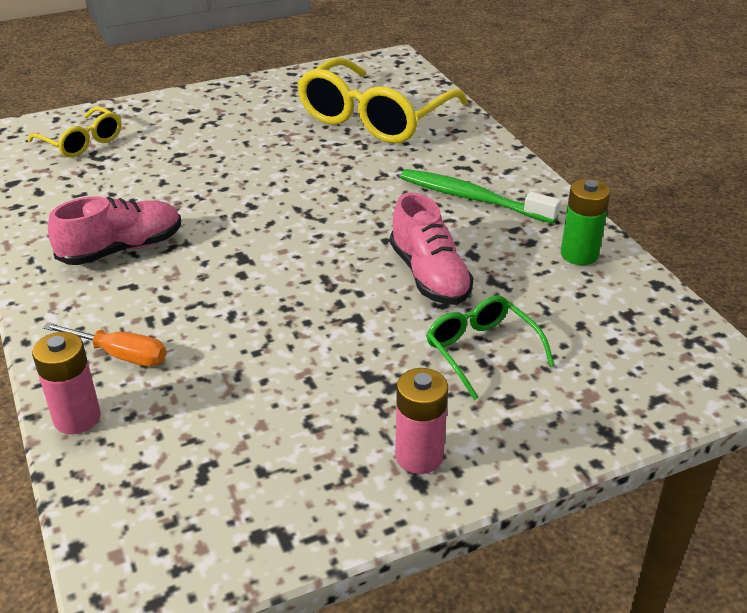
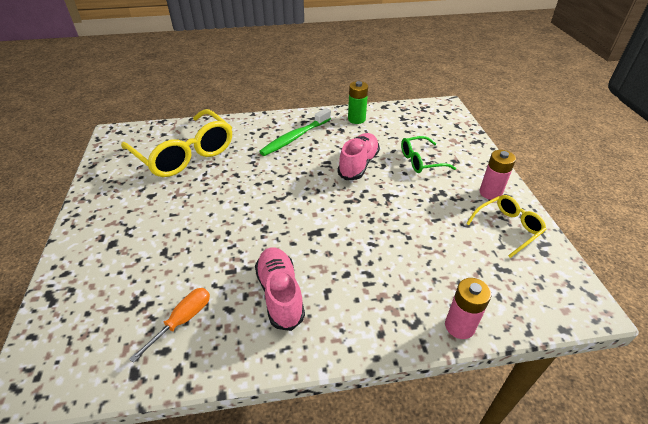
camera: 75 degrees left, 5 degrees up
yellow glasses [28,106,121,157] -> yellow glasses moved to [466,195,546,258]
orange screwdriver [43,322,166,366] -> orange screwdriver moved to [130,288,210,363]
pink shoe [390,192,474,305] -> pink shoe turned 60 degrees counterclockwise [337,133,380,180]

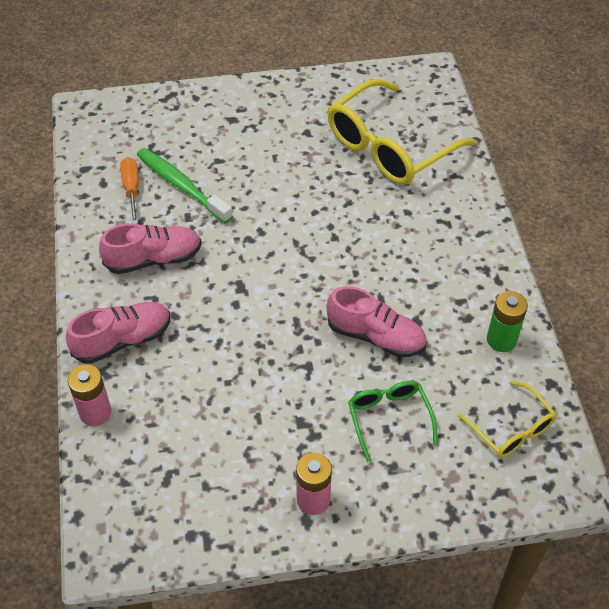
camera: 90 degrees right, 10 degrees up
orange screwdriver [130,288,210,363] -> orange screwdriver turned 135 degrees counterclockwise [120,157,139,224]
green toothbrush [259,108,331,156] -> green toothbrush moved to [137,148,233,223]
yellow glasses [466,195,546,258] -> yellow glasses moved to [457,381,557,458]
none -> pink shoe [66,302,170,364]

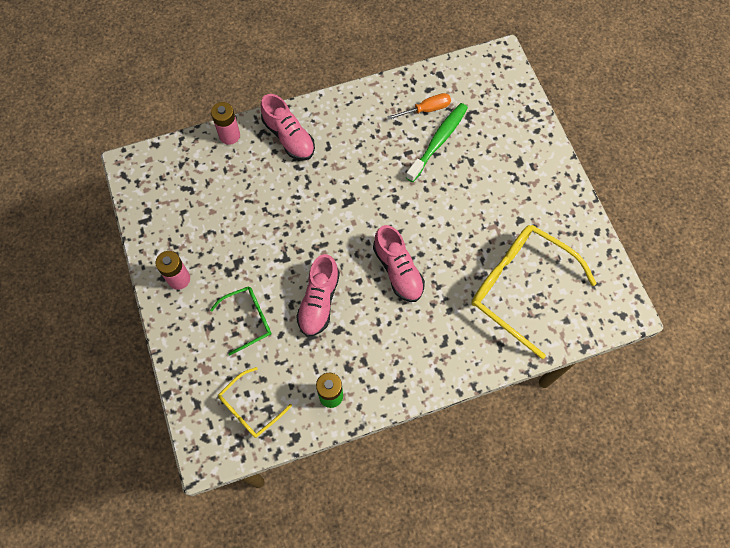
camera: 80 degrees right, 15 degrees up
pink shoe [99,223,202,274] -> pink shoe moved to [373,225,425,302]

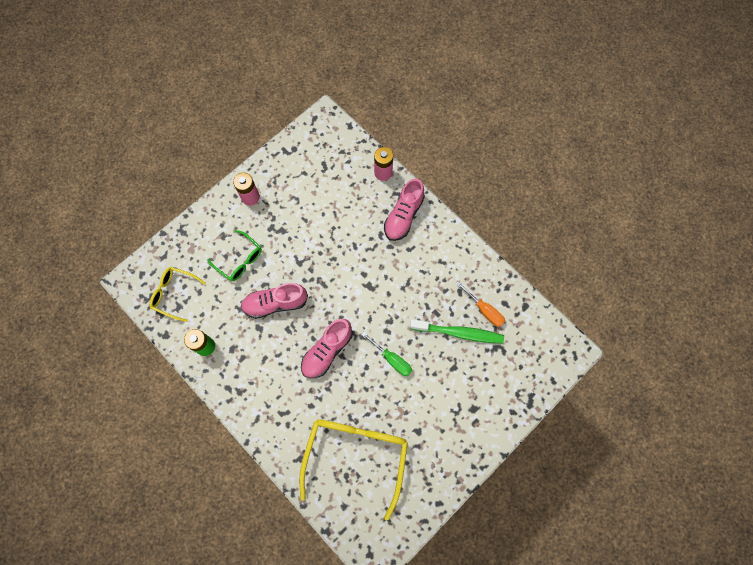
camera: 65 degrees right, 5 degrees up
none -> green screwdriver [361,332,412,376]

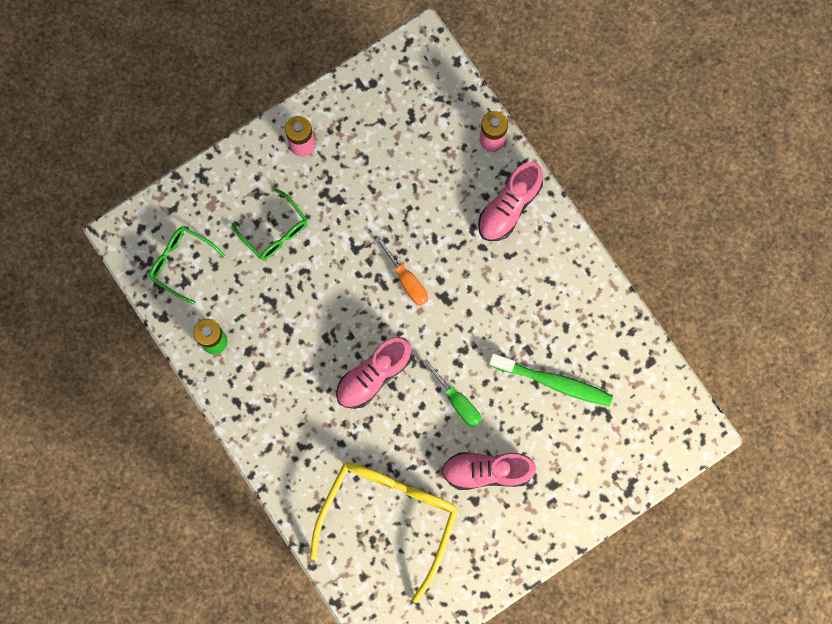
camera: 10 degrees right, 5 degrees up
yellow glasses [149,267,206,322] -> green glasses [149,227,225,304]
pink shoe [241,283,308,319] -> pink shoe moved to [441,452,536,490]
orange screwdriver [456,282,505,327] -> orange screwdriver moved to [375,236,428,306]

